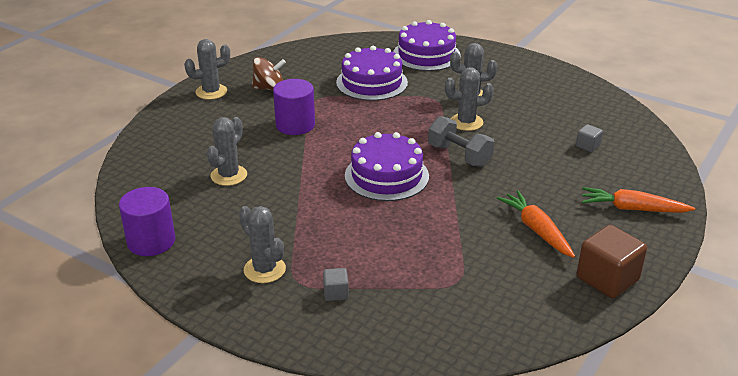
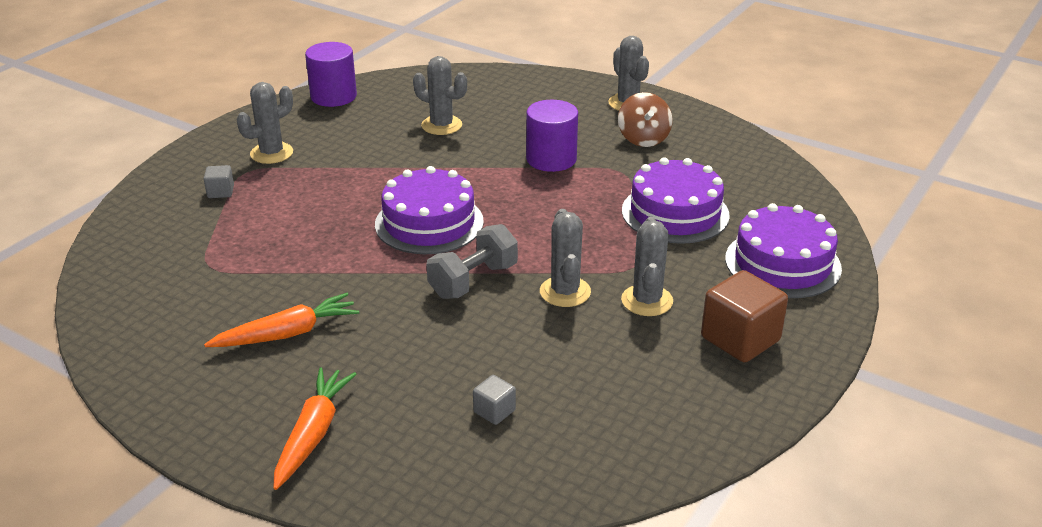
camera: 90 degrees right, 0 degrees up
brown cube [577,225,647,298] -> brown cube moved to [701,270,788,363]

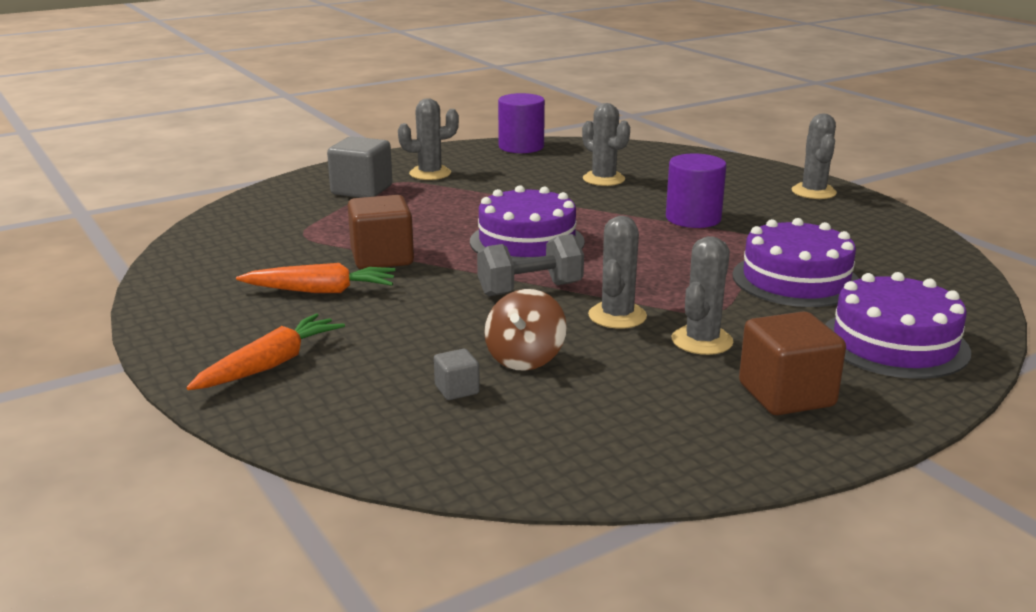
camera: 25 degrees right, 10 degrees down
grey cube [204,165,234,198] -> grey cube [327,136,392,198], size x2.03
brown spinning top [618,92,673,147] -> brown spinning top moved to [484,289,567,371]
none -> brown cube [348,195,414,269]

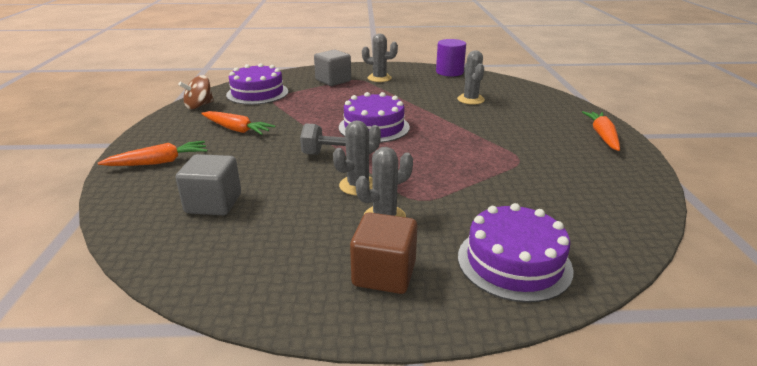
camera: 30 degrees right, 5 degrees up
brown cube [348,195,414,269] -> none
grey cube [434,349,480,400] -> grey cube [176,154,241,215], size x2.03
brown spinning top [484,289,567,371] -> brown spinning top moved to [178,75,214,109]
purple cylinder [666,153,726,228] -> none
purple cake [733,218,859,307] -> purple cake moved to [226,63,288,105]
grey cactus [791,113,837,199] -> orange carrot [582,111,620,151]

